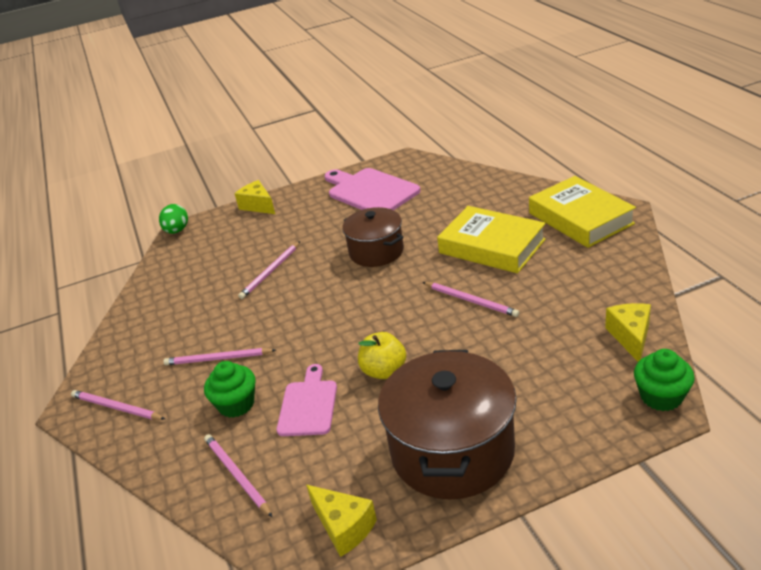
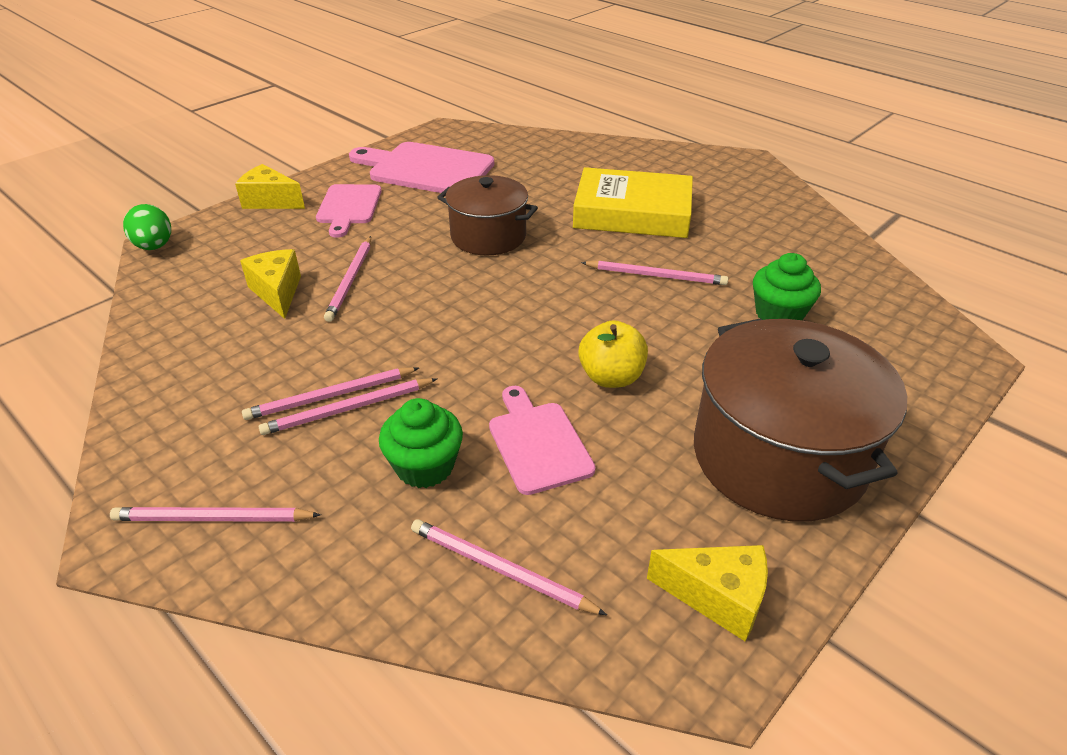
camera: 30 degrees left, 5 degrees up
yellow book [529,176,636,248] -> none
yellow cheese [605,303,651,362] -> yellow cheese moved to [240,249,301,319]
green cupcake [634,349,695,411] -> green cupcake moved to [753,253,821,320]
none -> pink pencil [242,367,419,420]
none -> pink cutting board [316,184,382,238]

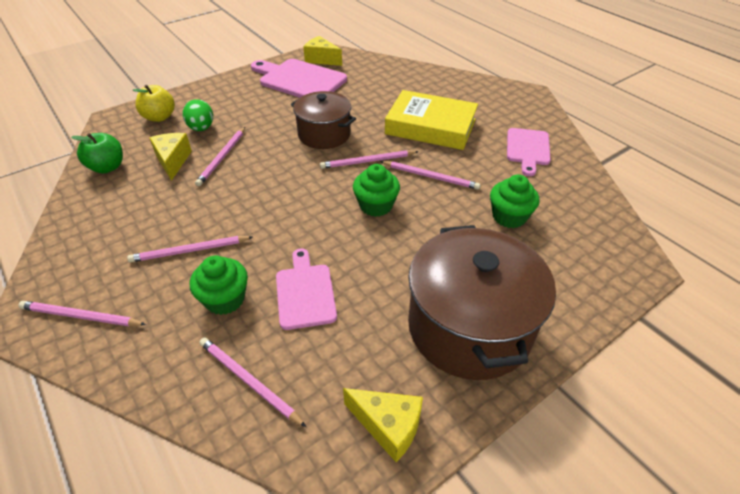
camera: 10 degrees right, 5 degrees up
green egg [123,204,171,250] -> green egg moved to [183,99,213,131]
yellow cheese [235,164,305,209] -> yellow cheese moved to [303,36,342,66]
pink pencil [242,367,419,420] -> pink pencil moved to [320,150,419,169]
pink cutting board [316,184,382,238] -> pink cutting board moved to [507,128,551,176]
yellow apple [578,320,648,388] -> yellow apple moved to [133,85,175,122]
none -> green apple [71,133,123,174]
none -> green cupcake [353,164,400,217]

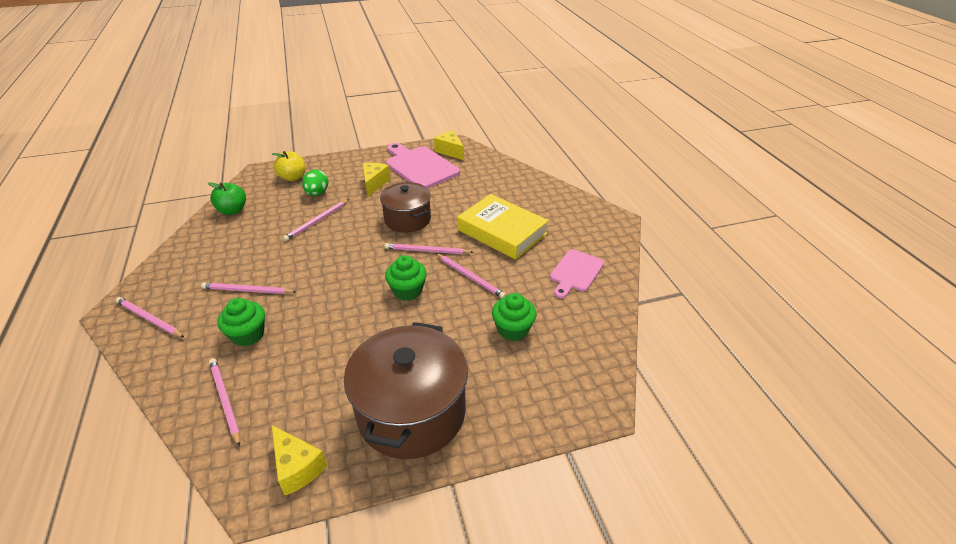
camera: 20 degrees right, 5 degrees down
yellow cheese [149,133,192,181] -> yellow cheese moved to [362,163,390,197]
pink cutting board [276,249,337,330] -> none

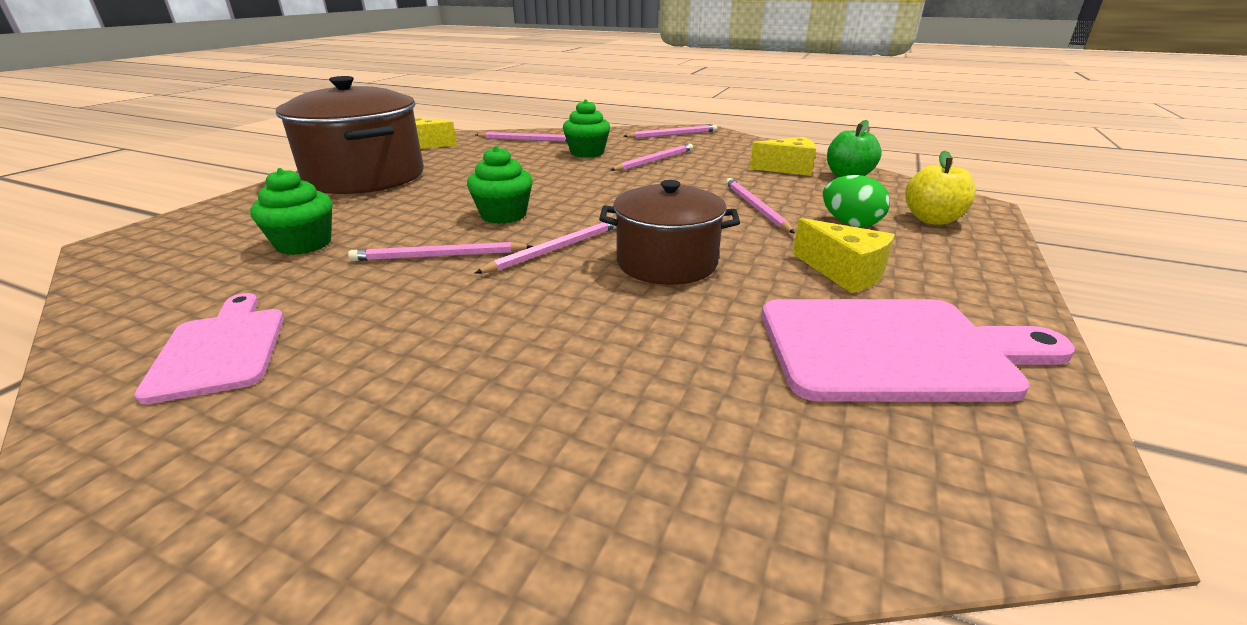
camera: 130 degrees right, 10 degrees down
yellow cheese [434,131,464,160] -> yellow cheese moved to [750,137,816,176]
yellow book [457,194,549,260] -> none

